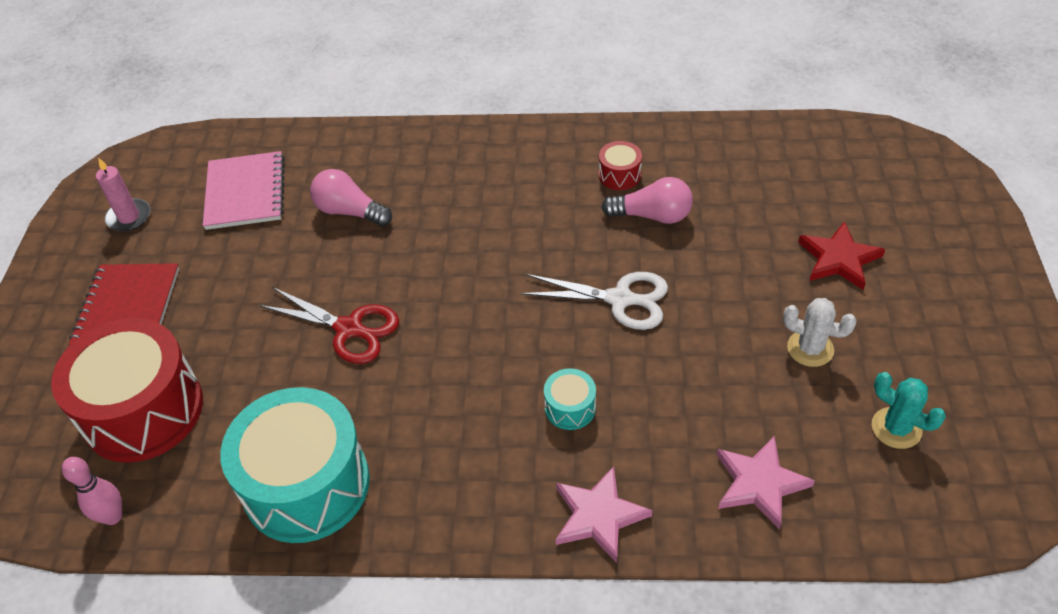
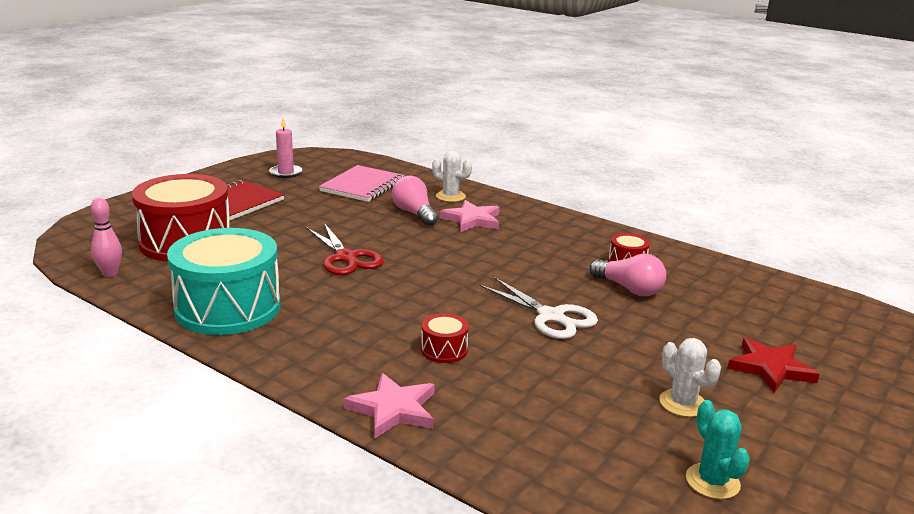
camera: 30 degrees right, 25 degrees down
turquoise drum [544,368,596,430] -> red drum [421,313,469,363]
pink star [716,436,815,530] -> pink star moved to [440,200,500,232]
none -> white cactus [432,151,472,202]

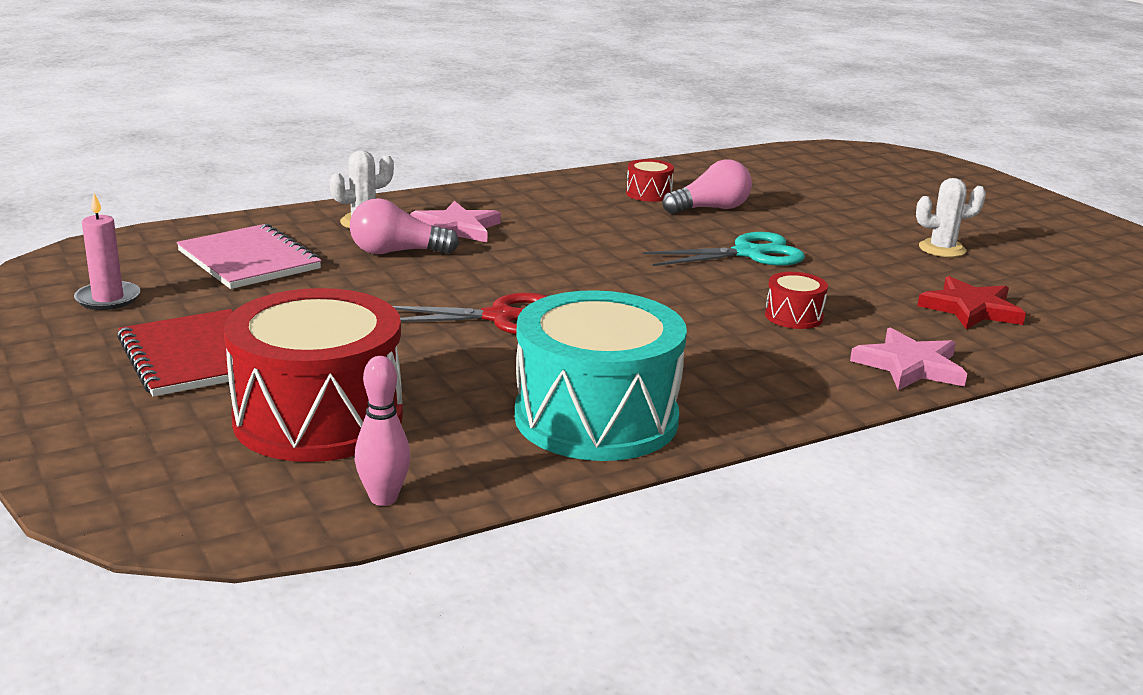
camera: 65 degrees left, 0 degrees up
white scissors [479,277,598,339] -> turquoise scissors [643,232,805,266]
turquoise cactus [686,400,750,499] -> none
red star [727,337,820,393] -> red star moved to [917,276,1026,330]

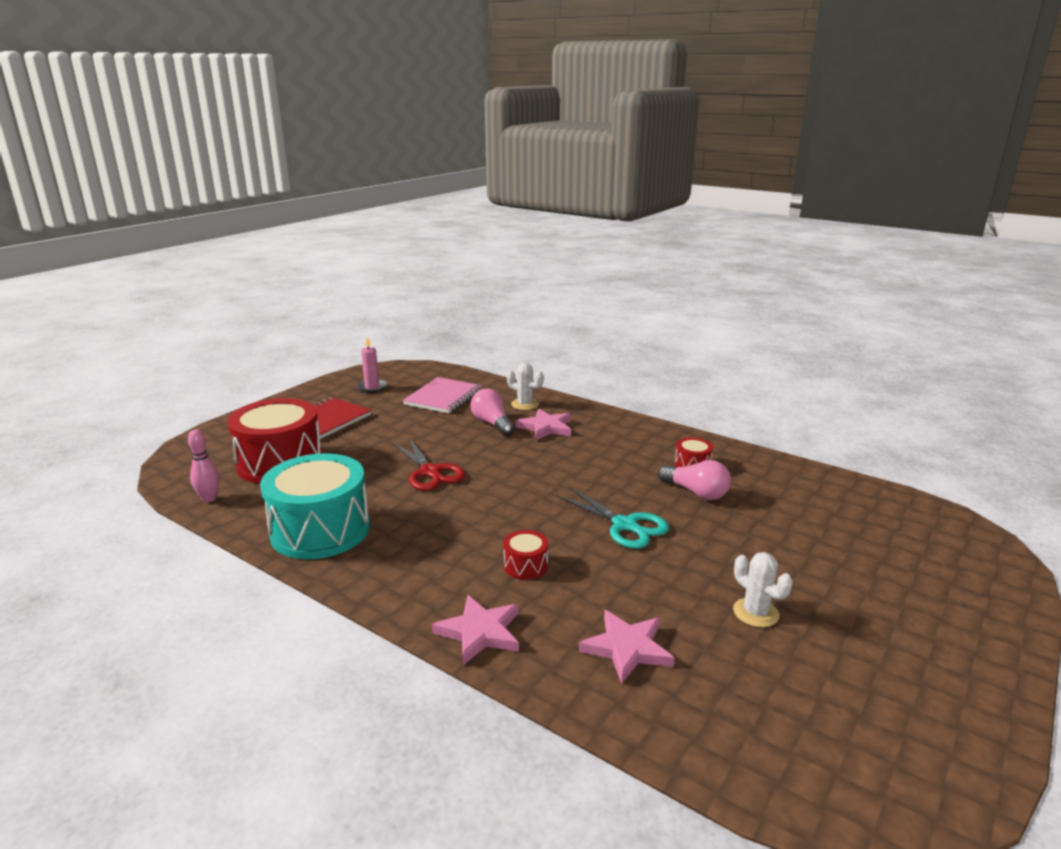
camera: 65 degrees right, 0 degrees up
red star [917,276,1026,330] -> pink star [579,610,674,684]

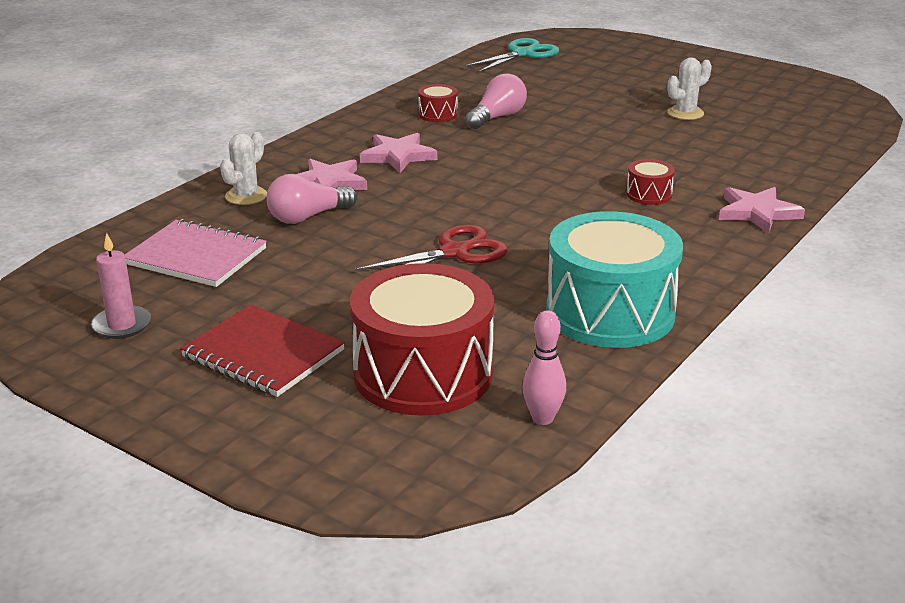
camera: 90 degrees left, 5 degrees up
turquoise scissors [556,487,669,549] -> turquoise scissors moved to [465,38,559,73]
pink star [579,610,674,684] -> pink star moved to [360,133,437,173]

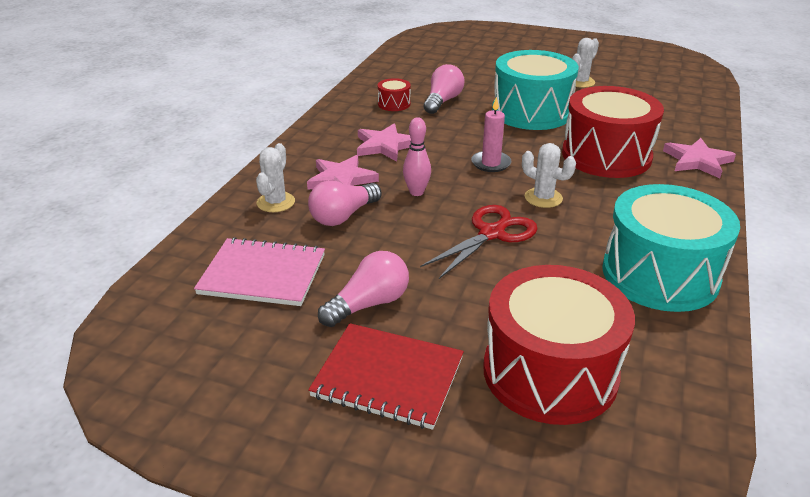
camera: 15 degrees left, 5 degrees up
pink candle [91,233,151,339] -> pink candle moved to [471,97,511,172]
turquoise scissors [465,38,559,73] -> none
pink bowling pin [523,310,566,425] -> pink bowling pin moved to [403,117,431,196]
red drum [626,159,675,205] -> red drum [562,86,664,178], size x2.36
none -> pink light bulb [318,251,409,327]
none -> turquoise drum [492,50,579,130]
none -> white cactus [522,143,576,208]

